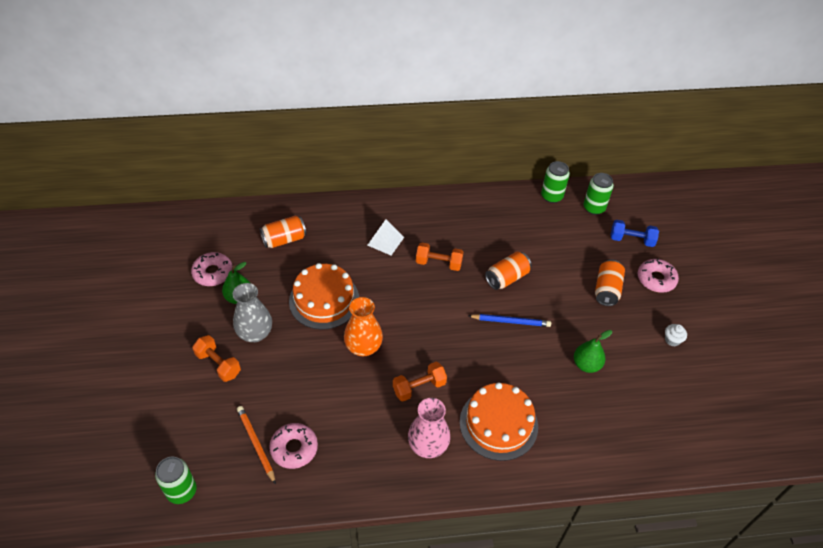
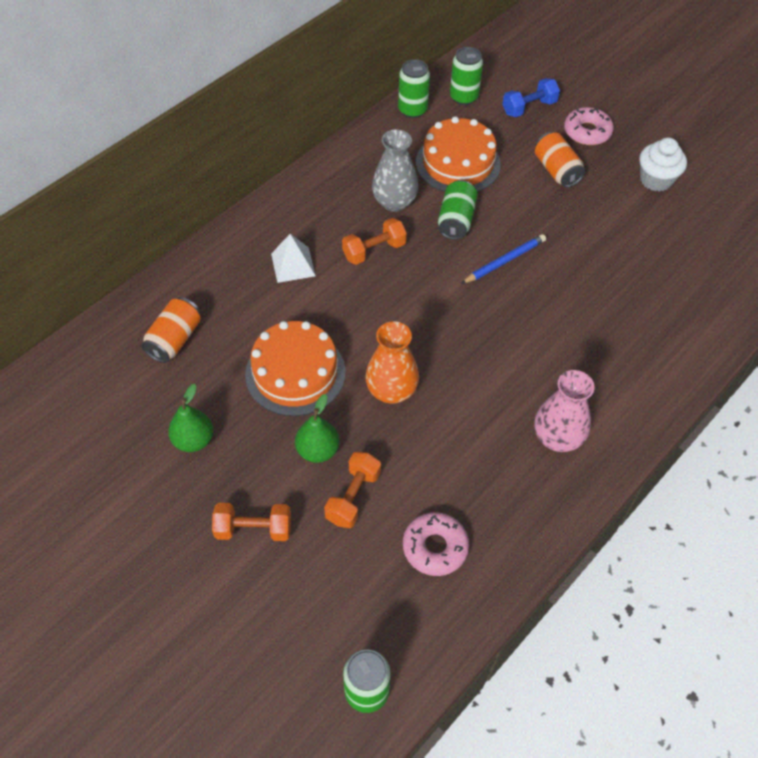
camera: 40 degrees left, 5 degrees up
pink donut [191,252,232,286] -> none
grey vase [233,283,272,342] -> grey vase moved to [372,130,418,212]
orange pencil [237,406,276,485] -> none
orange dumbbell [393,362,447,402] -> orange dumbbell moved to [324,452,381,528]
orange cake [460,382,538,461] -> orange cake moved to [416,116,501,192]
orange can [485,252,532,290] -> green can [438,180,478,240]
green pear [574,330,612,373] -> green pear moved to [295,394,339,463]
white cupcake [665,324,687,346] -> white cupcake [639,138,687,192], size x1.79

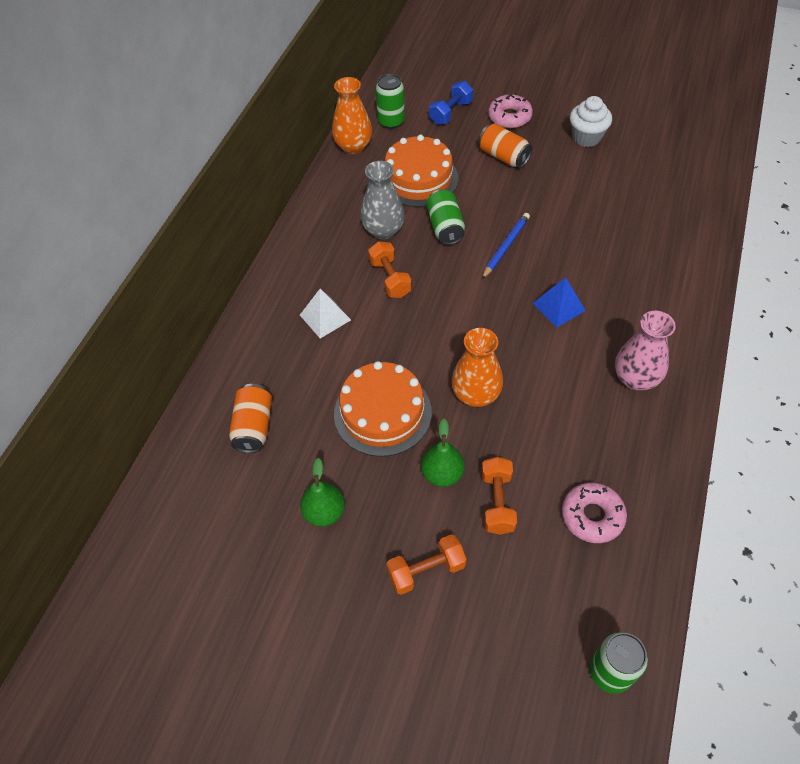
camera: 20 degrees left, 0 degrees up
orange dumbbell [342,218,407,265] -> orange dumbbell turned 60 degrees counterclockwise [368,241,412,298]
green can [398,59,430,118] -> orange vase [332,77,372,154]
none -> blue pyramid [533,277,586,328]

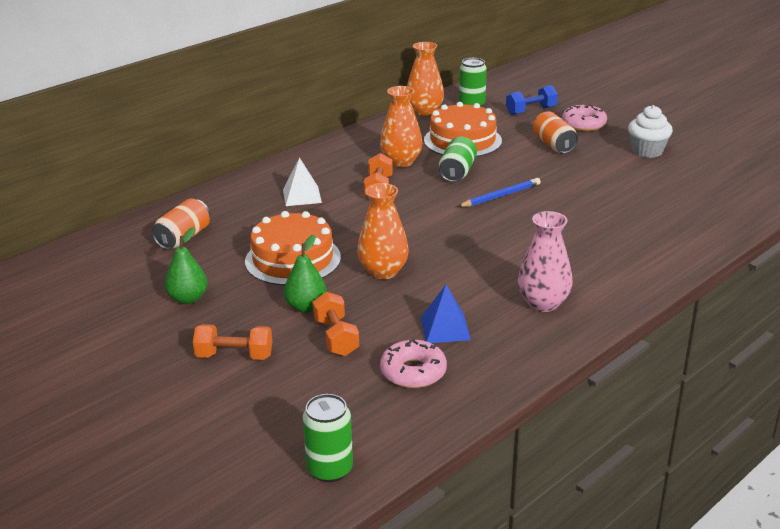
camera: 25 degrees right, 25 degrees down
grey vase [361,161,405,240] -> orange vase [380,86,422,167]
orange dumbbell [482,457,517,535] -> orange dumbbell turned 45 degrees counterclockwise [312,292,359,356]
blue pyramid [533,277,586,328] -> blue pyramid moved to [421,284,471,343]

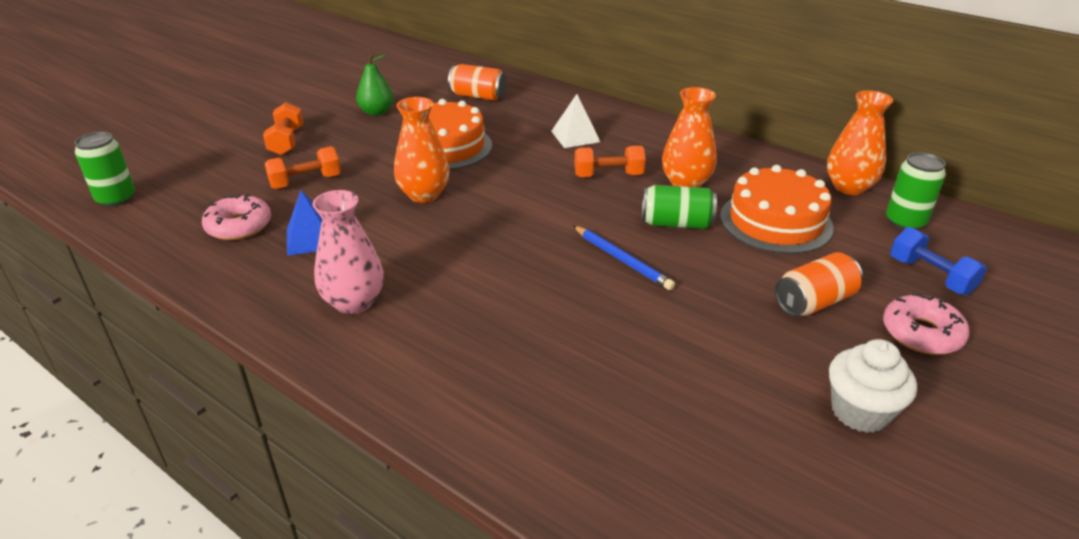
camera: 80 degrees right, 5 degrees up
green pear [284,235,327,313] -> none

